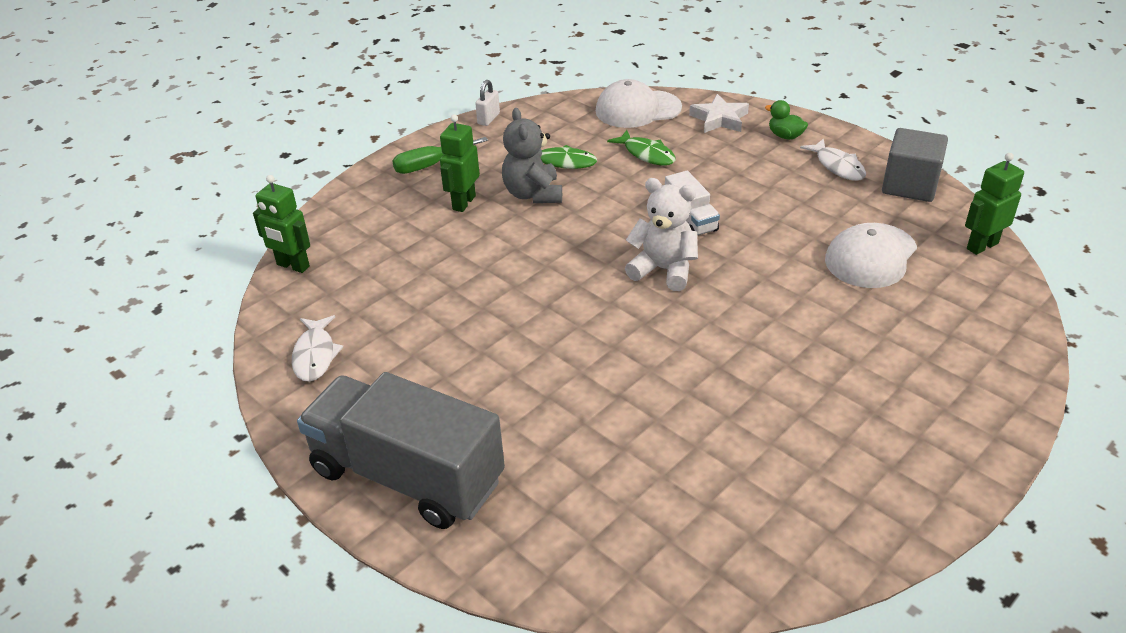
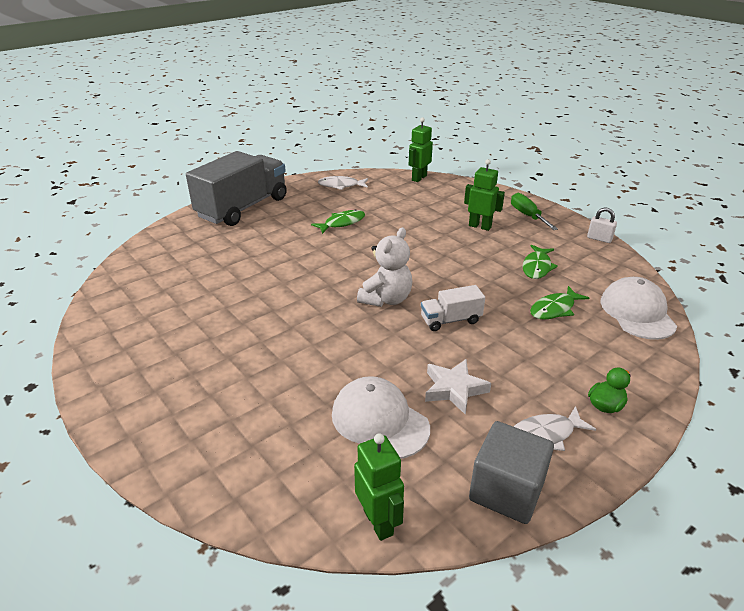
camera: 95 degrees right, 5 degrees down
grey teddy bear [502,108,562,203] -> none
white star [689,94,749,133] -> white star moved to [425,359,491,415]
none -> green fish [311,209,365,234]

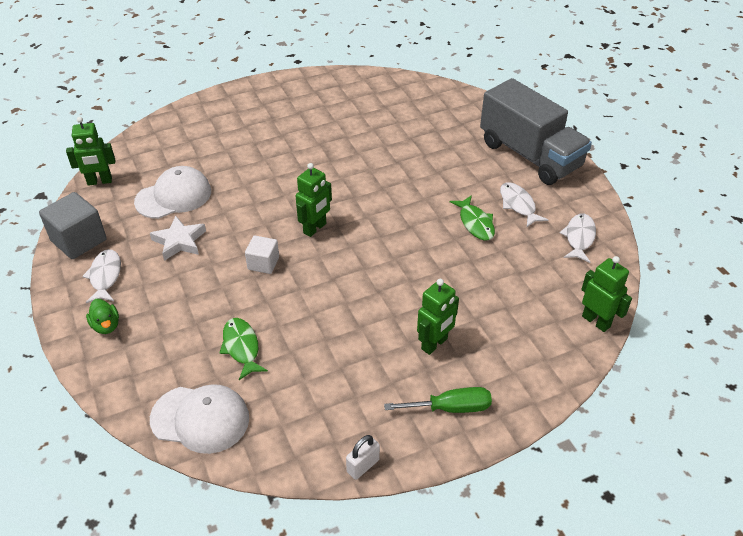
camera: 105 degrees right, 10 degrees up
white teddy bear [357,227,412,307] -> green robot [296,163,332,237]
white truck [421,285,485,331] -> white cube [245,236,279,274]
green fish [522,245,558,279] -> none
none -> white fish [500,182,548,227]

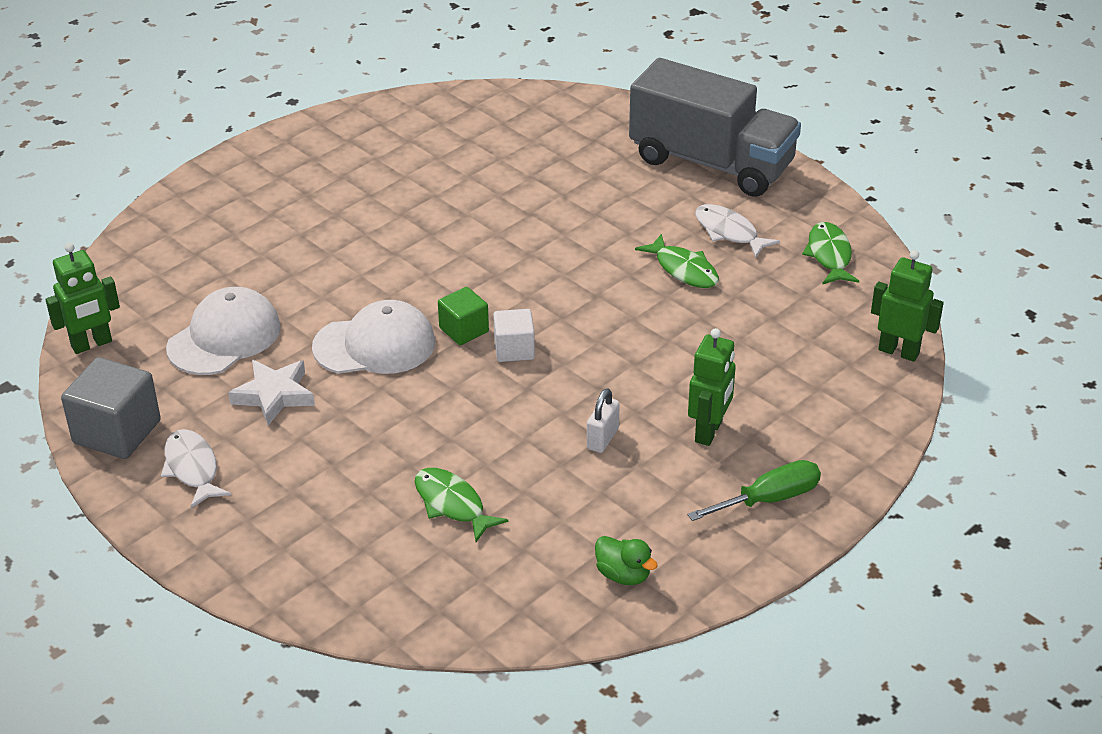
camera: 20 degrees left, 5 degrees down
green duck [86,299,119,334] -> green duck moved to [595,536,658,585]
white cap [150,384,249,454] -> white cap moved to [312,300,435,374]
white cube [245,236,279,274] -> white cube moved to [493,309,535,362]
green robot [296,163,332,237] -> green cube [438,287,489,345]
white padlock [346,435,380,480] -> white padlock moved to [587,388,620,453]
white fish [560,214,596,263] -> green fish [802,222,859,285]

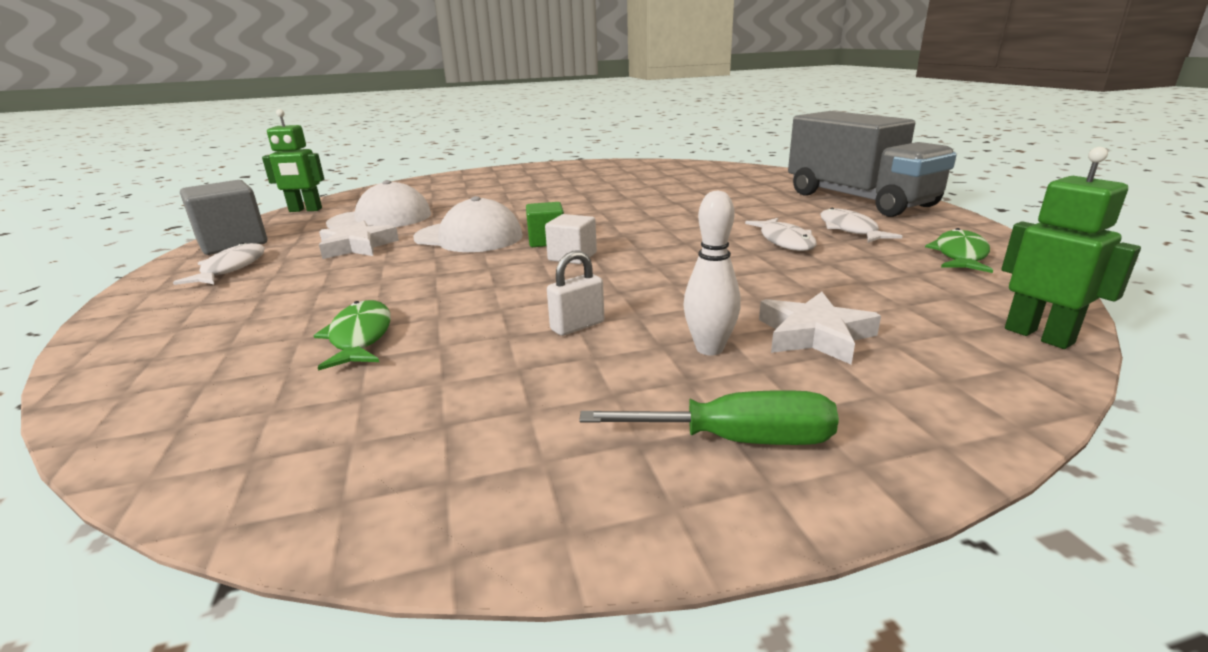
camera: 30 degrees right, 15 degrees down
green duck [595,536,658,585] -> none
green fish [635,234,719,288] -> white fish [745,218,817,251]
green robot [688,328,736,446] -> white bowling pin [683,190,741,355]
none -> white star [759,292,881,364]

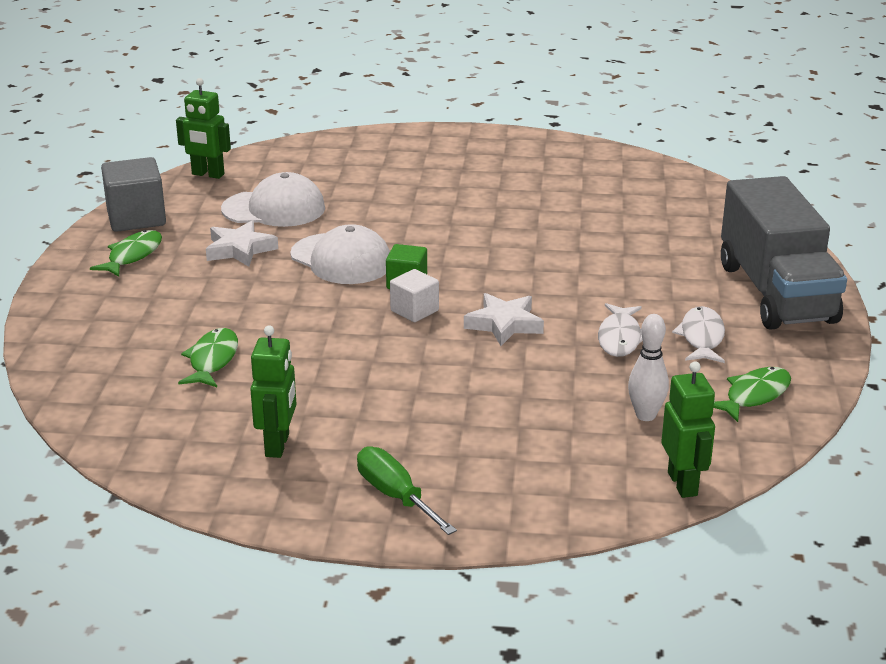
camera: 20 degrees right, 5 degrees up
white fish [173,242,265,285] -> green fish [90,230,162,277]
white padlock [547,250,604,336] -> none
green screwdriver [579,390,839,445] -> green screwdriver turned 150 degrees counterclockwise [357,446,457,535]
white bowling pin [683,190,741,355] -> white bowling pin moved to [628,314,669,421]
white star [759,292,881,364] -> white star moved to [464,293,544,346]
none -> green robot [250,326,296,458]

